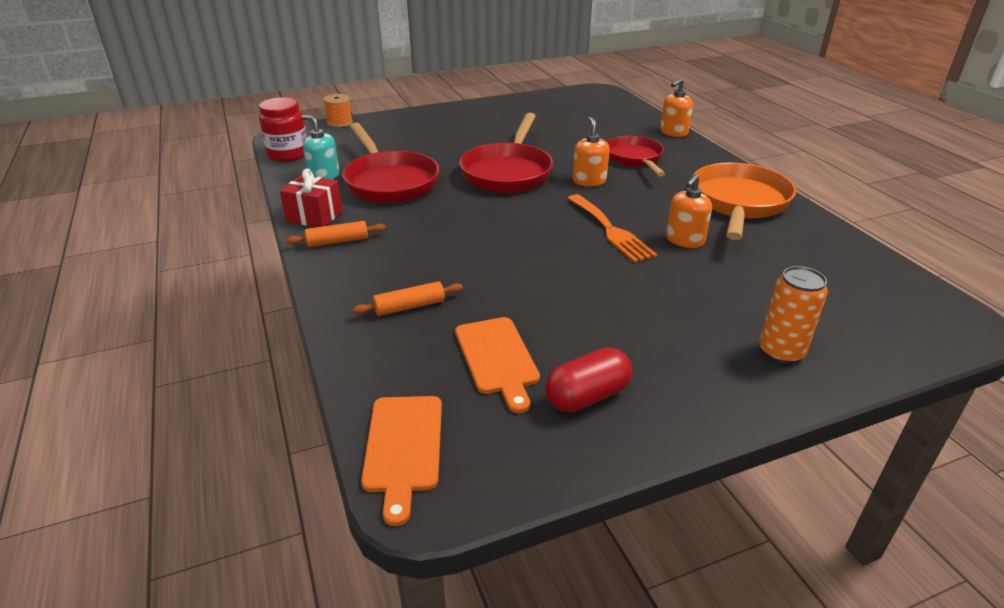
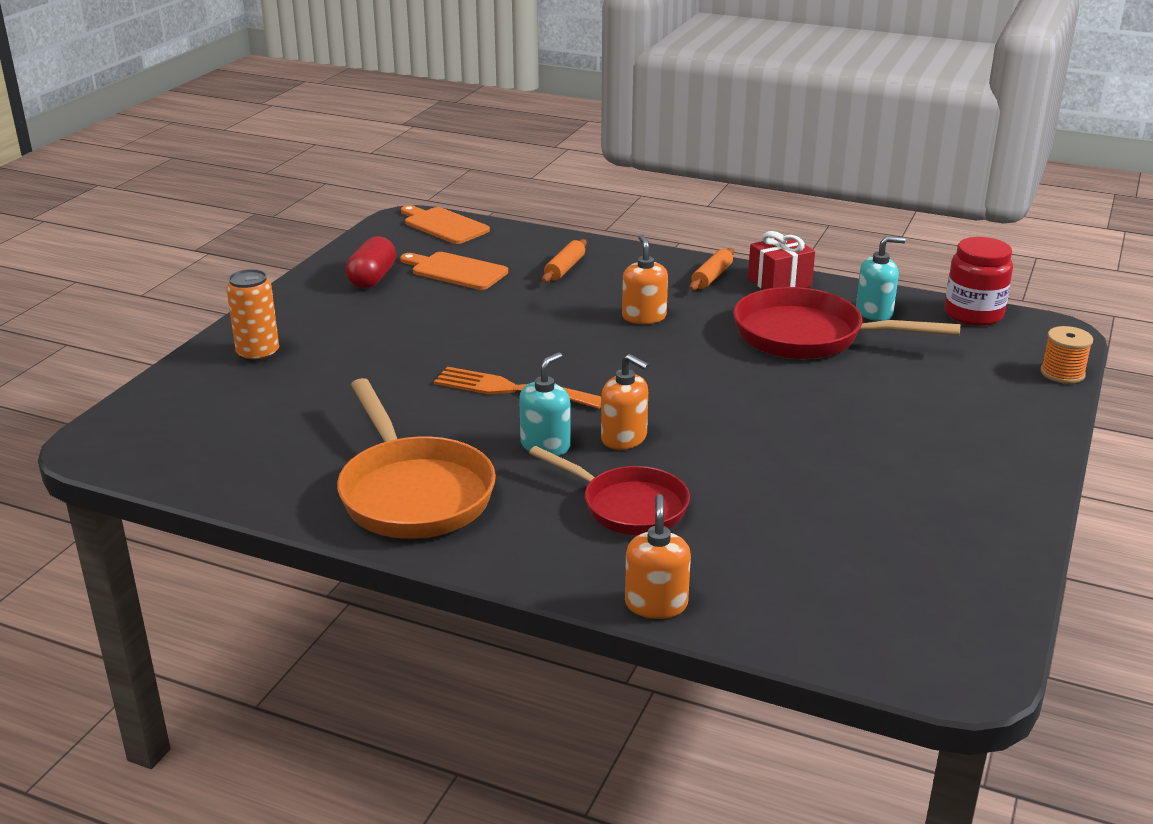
camera: 135 degrees right, 5 degrees down
red pan [459,113,553,193] -> none
orange soap dispenser [666,174,712,248] -> orange soap dispenser moved to [622,235,668,324]
none -> turquoise soap dispenser [519,352,571,456]

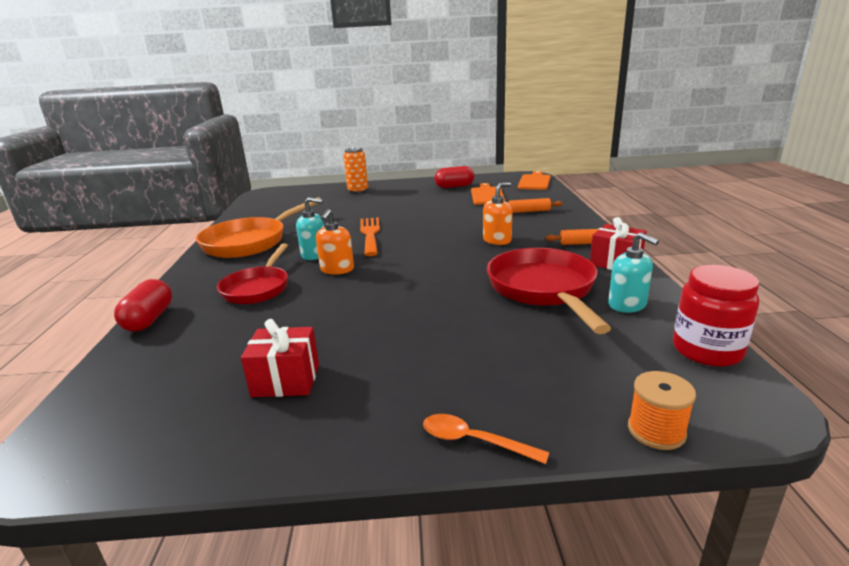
camera: 65 degrees right, 5 degrees down
orange soap dispenser [625,494,691,619] -> red capsule [114,279,172,332]
none -> red gift [241,319,319,397]
none -> orange spoon [423,414,549,464]

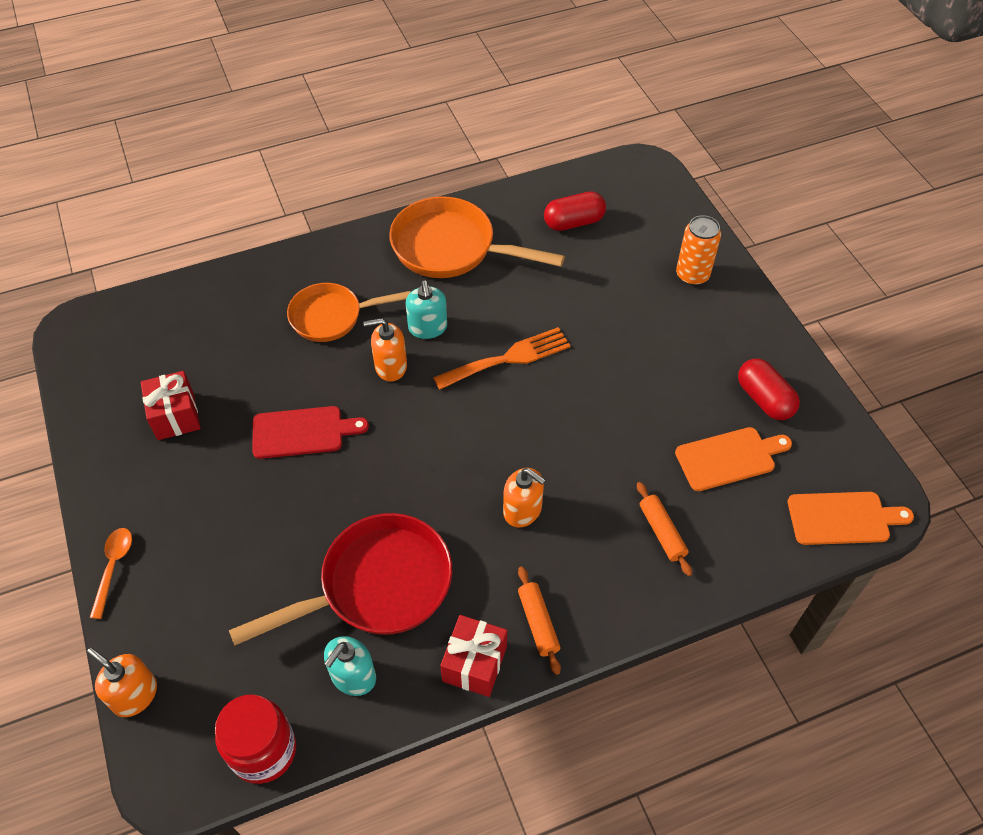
camera: 70 degrees right, 30 degrees up
red capsule [114,279,172,332] -> red capsule moved to [544,191,606,231]
red pan [217,243,288,304] -> orange pan [287,283,411,342]
orange spool [628,371,696,450] -> orange soap dispenser [87,648,157,717]
none -> red cutting board [252,406,369,459]

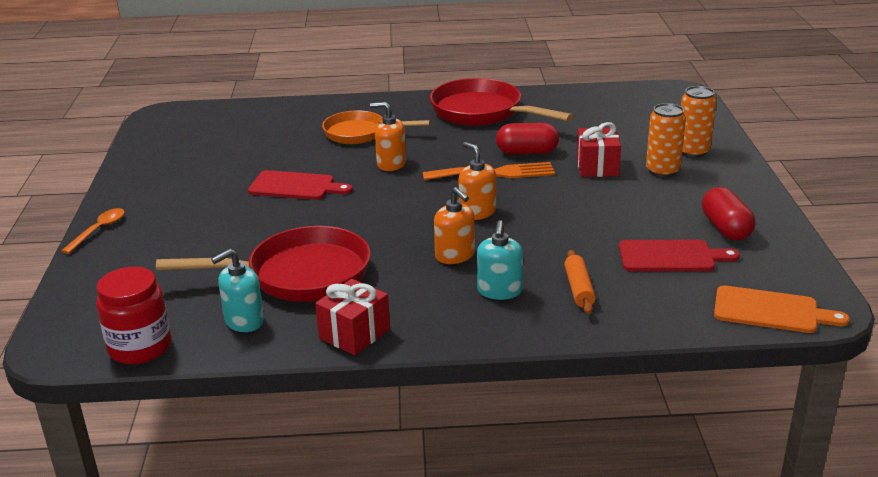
camera: 20 degrees right, 25 degrees down
orange soap dispenser [87,648,157,717] -> orange soap dispenser moved to [458,142,496,220]
red gift [141,371,201,440] -> red gift moved to [577,122,621,177]
orange pan [389,196,565,278] -> red pan [430,78,574,126]
turquoise soap dispenser [406,280,447,339] -> turquoise soap dispenser moved to [477,220,523,300]
orange rolling pin [518,566,561,675] -> none
red capsule [544,191,606,231] -> red capsule moved to [496,123,559,154]
orange cutting board [675,427,792,491] -> red cutting board [619,240,740,271]
none -> orange can [646,103,686,177]

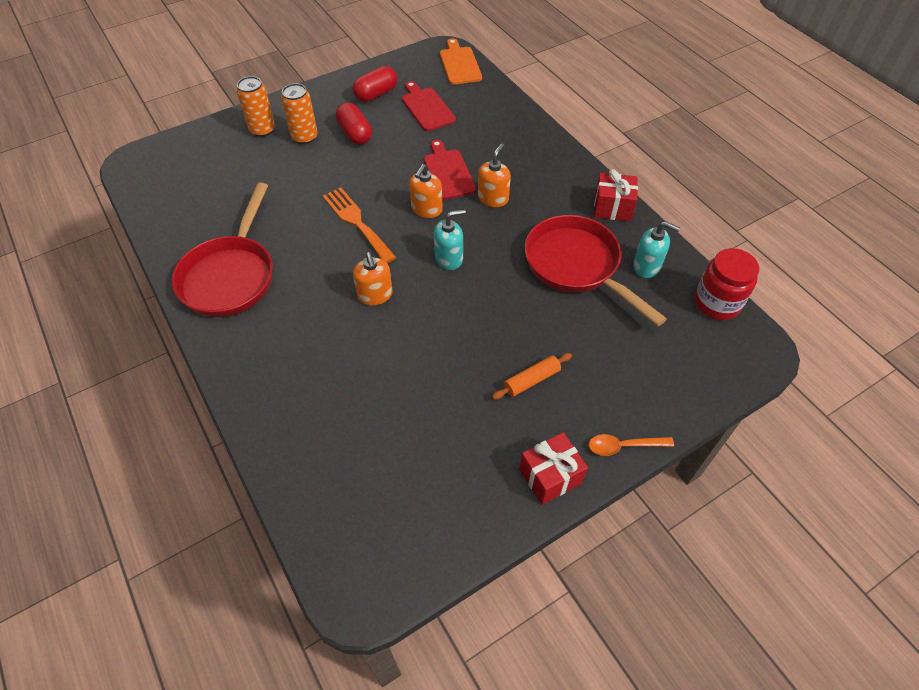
camera: 120 degrees left, 25 degrees up
red cutting board [248,170,352,200] -> red cutting board moved to [424,140,476,200]
orange pan [322,111,430,144] -> none
turquoise soap dispenser [477,220,523,300] -> turquoise soap dispenser moved to [434,209,466,270]
red capsule [496,123,559,154] -> red capsule moved to [336,103,372,145]
orange rolling pin [564,250,596,314] -> orange rolling pin moved to [492,353,572,400]
red gift [577,122,621,177] -> red gift moved to [519,432,588,505]

